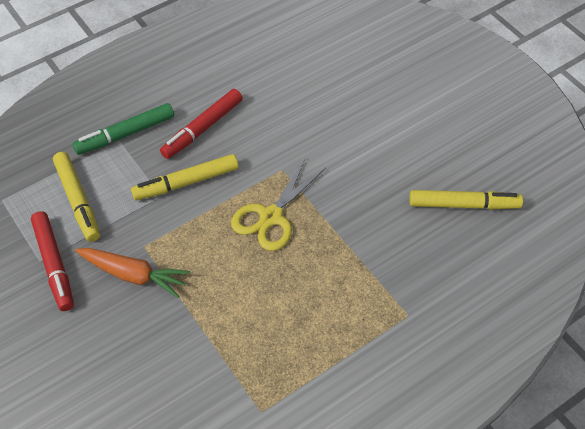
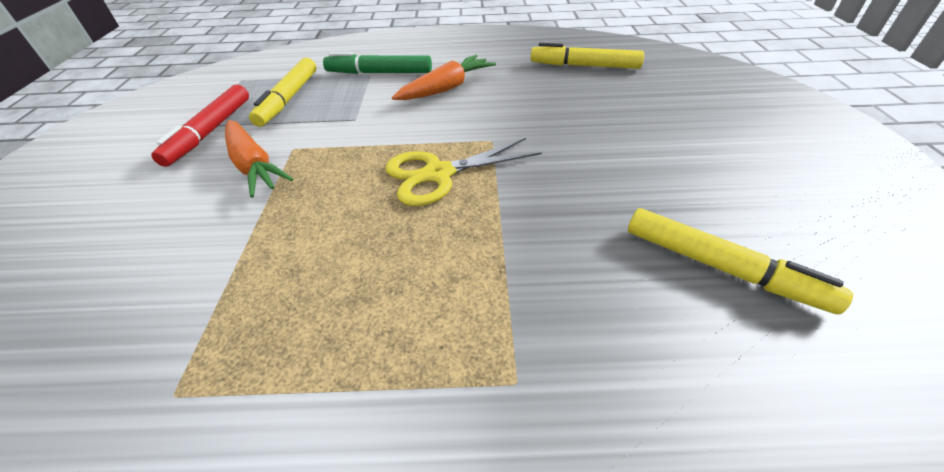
camera: 35 degrees right, 10 degrees down
yellow marker [131,154,239,200] -> yellow marker moved to [531,43,644,69]
red marker [160,89,243,159] -> orange carrot [392,55,496,100]

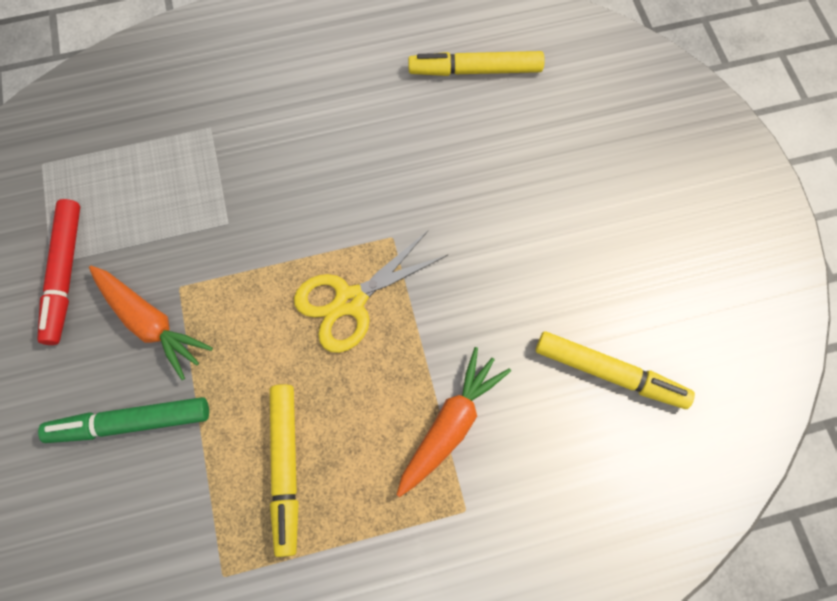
camera: 15 degrees left, 25 degrees up
yellow marker [249,58,316,127] -> yellow marker moved to [270,384,299,557]
green marker [323,52,432,74] -> green marker moved to [38,397,209,443]
orange carrot [392,55,496,100] -> orange carrot moved to [397,347,511,497]

